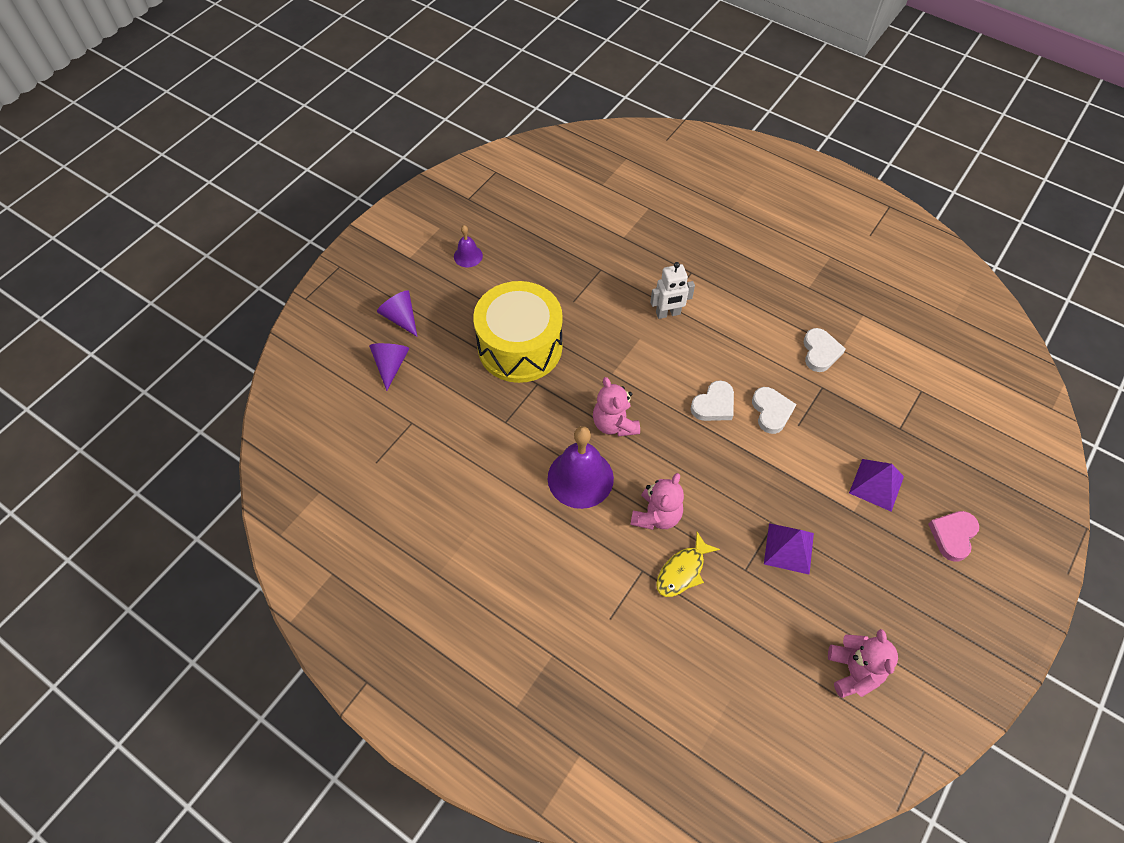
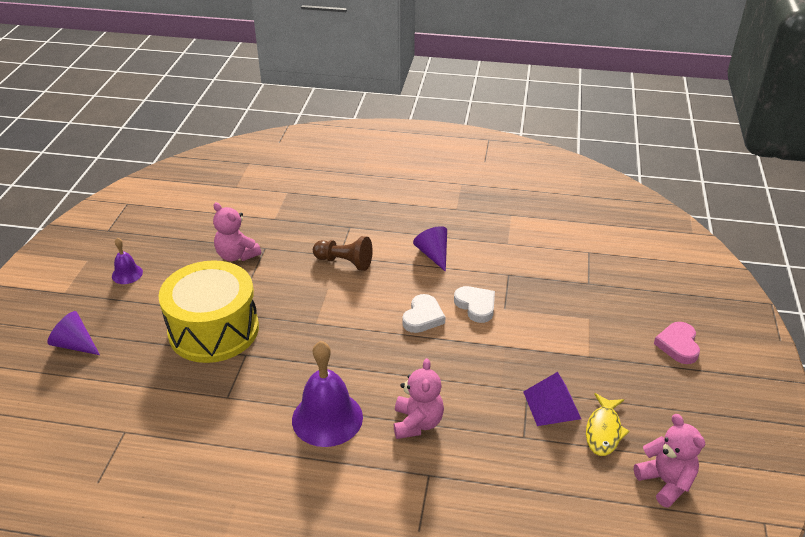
camera: 25 degrees left, 20 degrees down
purple cone [369,343,409,391] -> purple cone moved to [413,226,447,272]
pink teddy bear [593,377,640,437] -> pink teddy bear moved to [213,202,261,261]
white robot [650,262,695,319] -> brown pawn [313,236,373,271]
yellow fish [656,532,720,597] -> yellow fish moved to [586,393,630,456]
white heart [804,328,846,372] -> none
purple pyramid [849,459,904,512] -> none

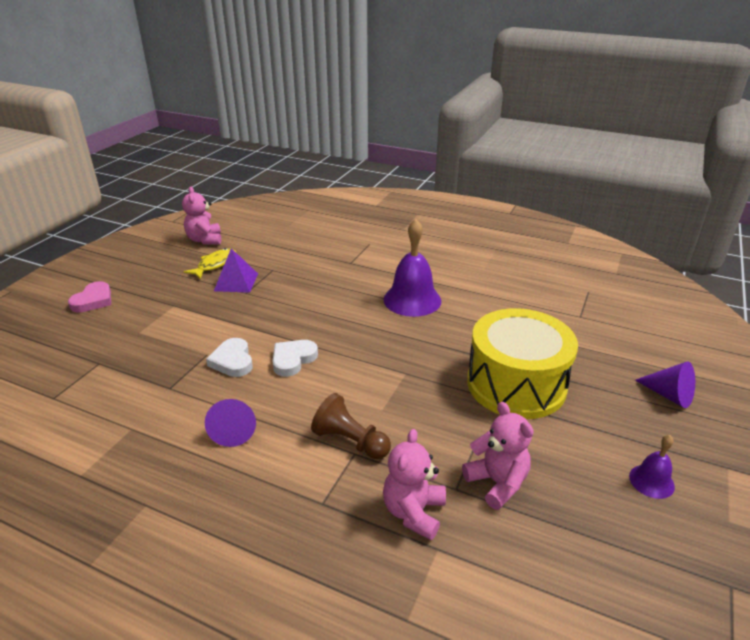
camera: 165 degrees left, 5 degrees down
pink teddy bear [394,358,444,439] -> pink teddy bear moved to [383,429,446,540]

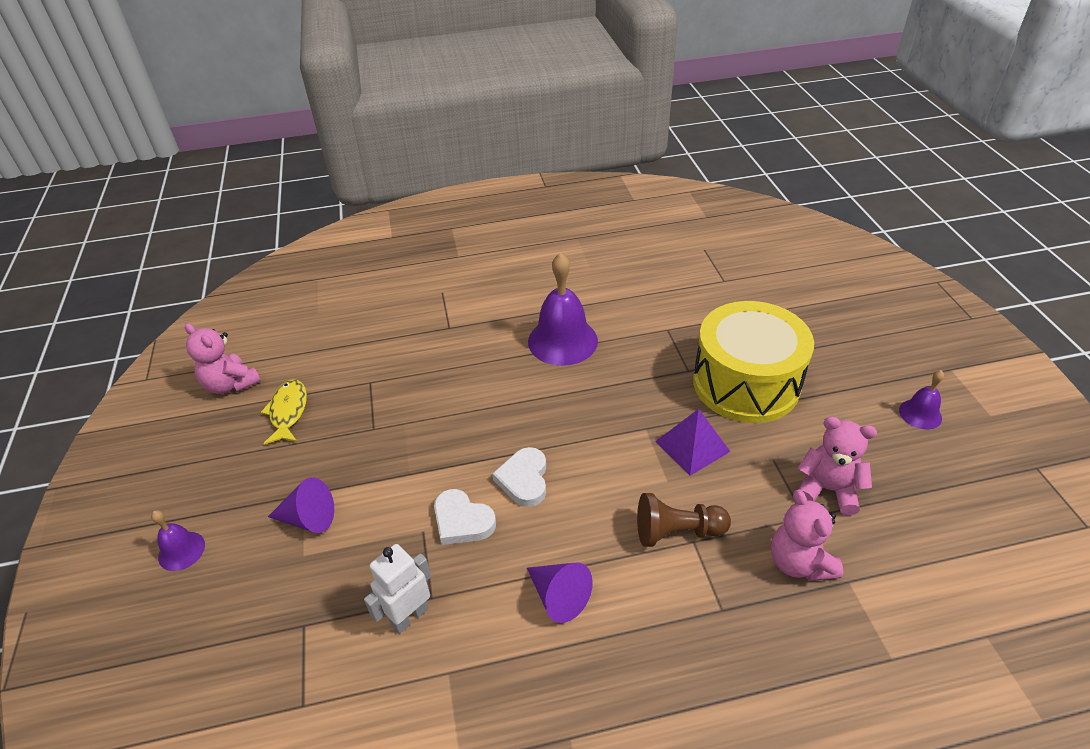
camera: 35 degrees left, 10 degrees up
pink heart [68,281,111,313] -> purple bell [151,510,205,571]
purple pyramid [214,248,258,293] -> purple pyramid moved to [655,409,731,476]
purple cone [635,362,695,408] -> purple cone moved to [268,477,334,533]
none -> white robot [364,544,431,634]

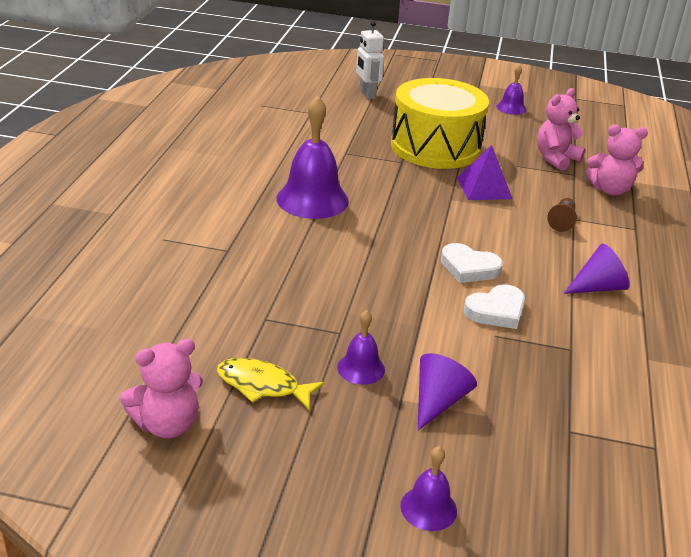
camera: 70 degrees left, 10 degrees down
white robot [364,544,431,634] -> white robot moved to [356,21,384,100]
brown pawn [637,493,731,547] -> brown pawn [547,198,577,232], size x0.66
none -> purple bell [337,310,385,385]

